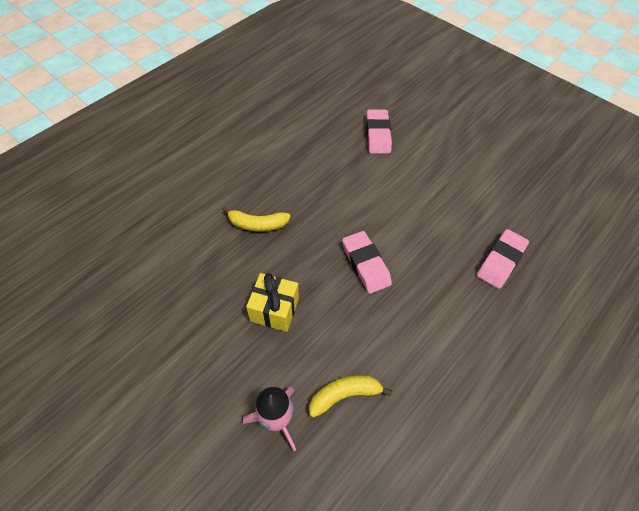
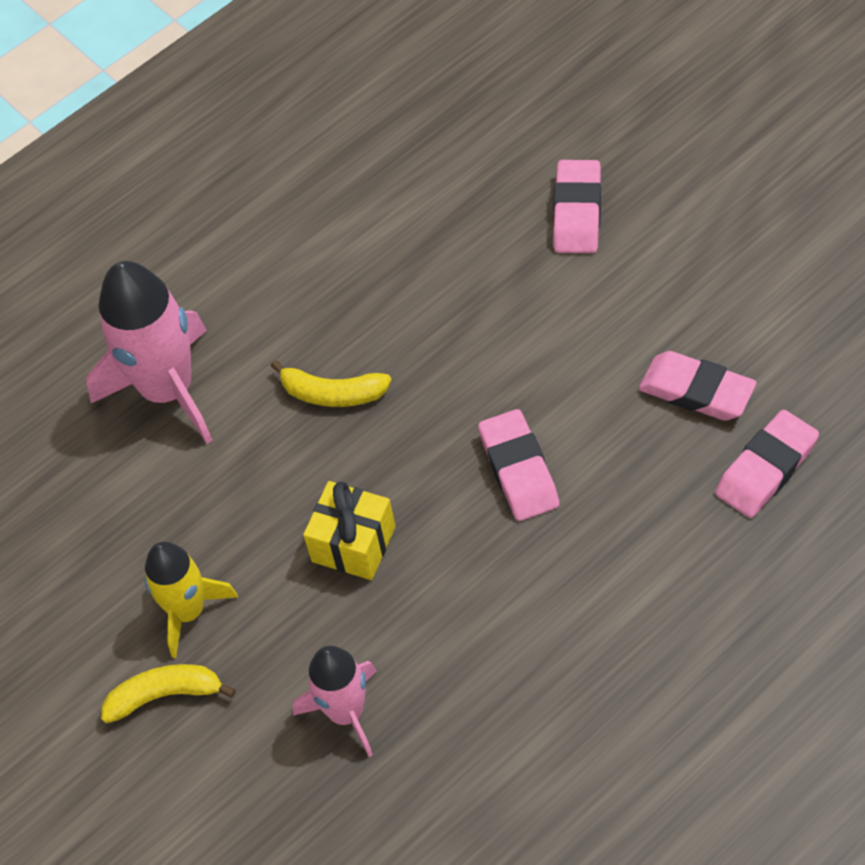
camera: 15 degrees right, 0 degrees up
yellow banana [309,375,392,418] -> yellow banana moved to [101,664,236,723]
none -> pink rocket [86,261,213,444]
none -> yellow rocket [145,542,238,658]
none -> pink eraser [639,351,757,421]

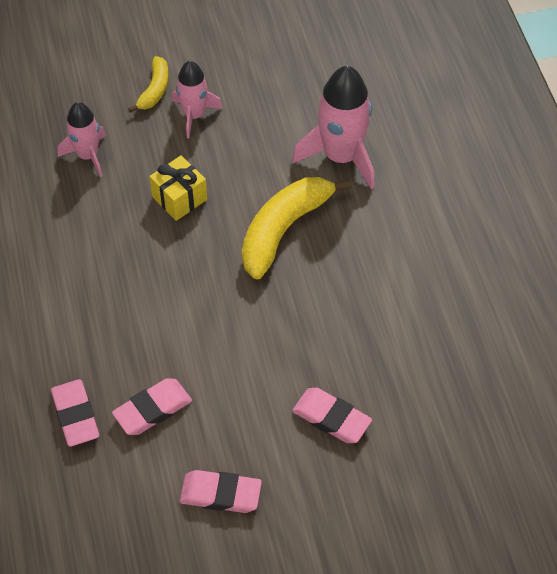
camera: 110 degrees right, 0 degrees up
yellow rocket [145,542,238,658] -> pink rocket [172,61,223,138]
yellow banana [271,360,391,407] -> yellow banana [242,177,351,279], size x1.86
pink eraser [478,409,559,521] -> pink eraser moved to [180,470,262,513]

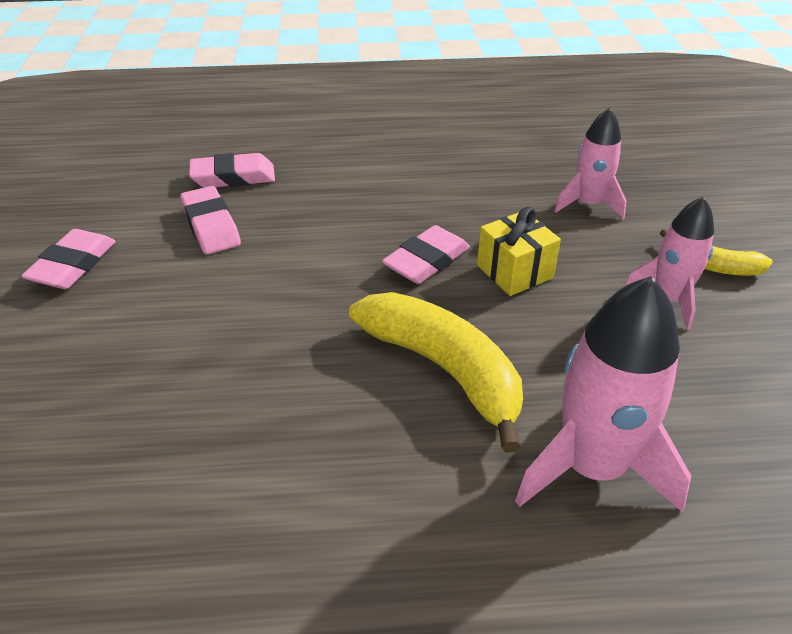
camera: 100 degrees right, 15 degrees down
pink eraser [292,388,372,443] -> pink eraser moved to [382,225,470,284]

